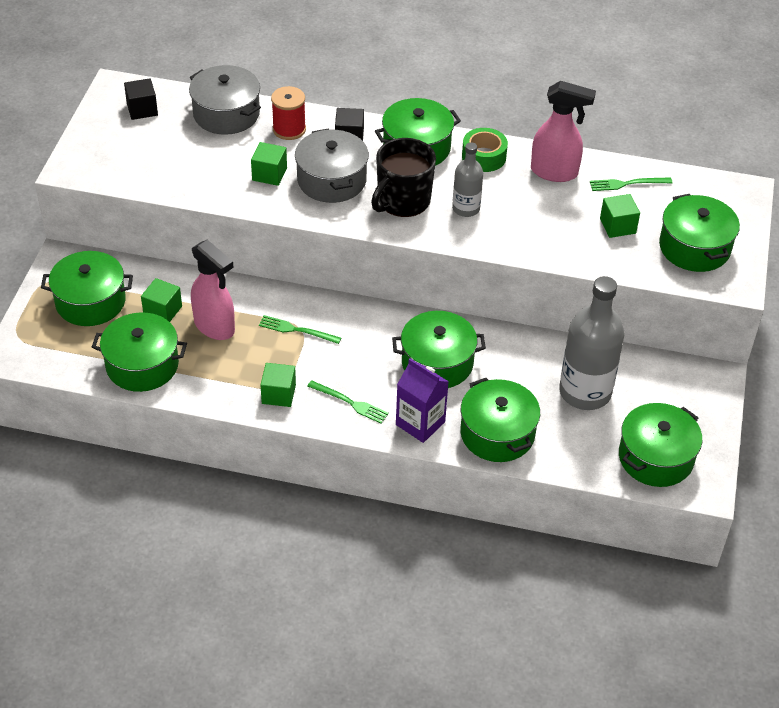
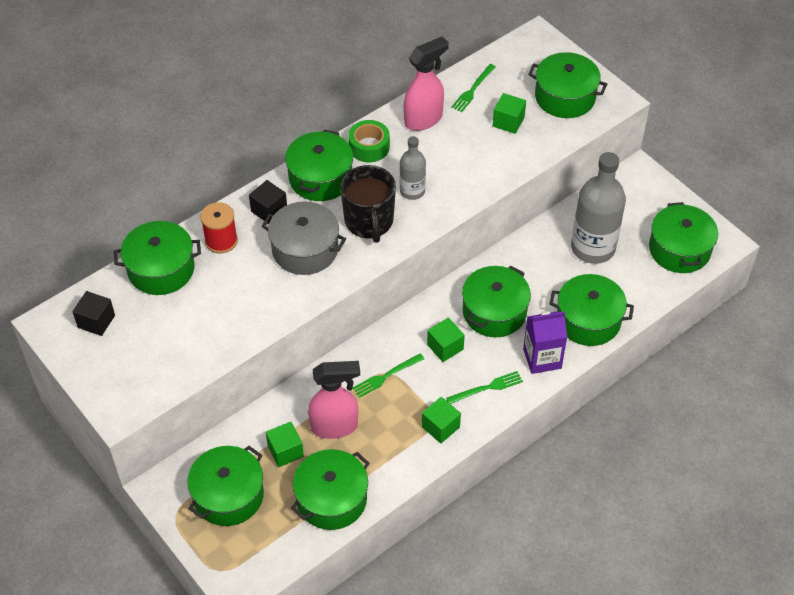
camera: 50 degrees left, 5 degrees up
grey pot [189,65,261,135] -> green pot [114,221,201,295]
green cube [251,142,287,186] -> green cube moved to [427,318,465,362]

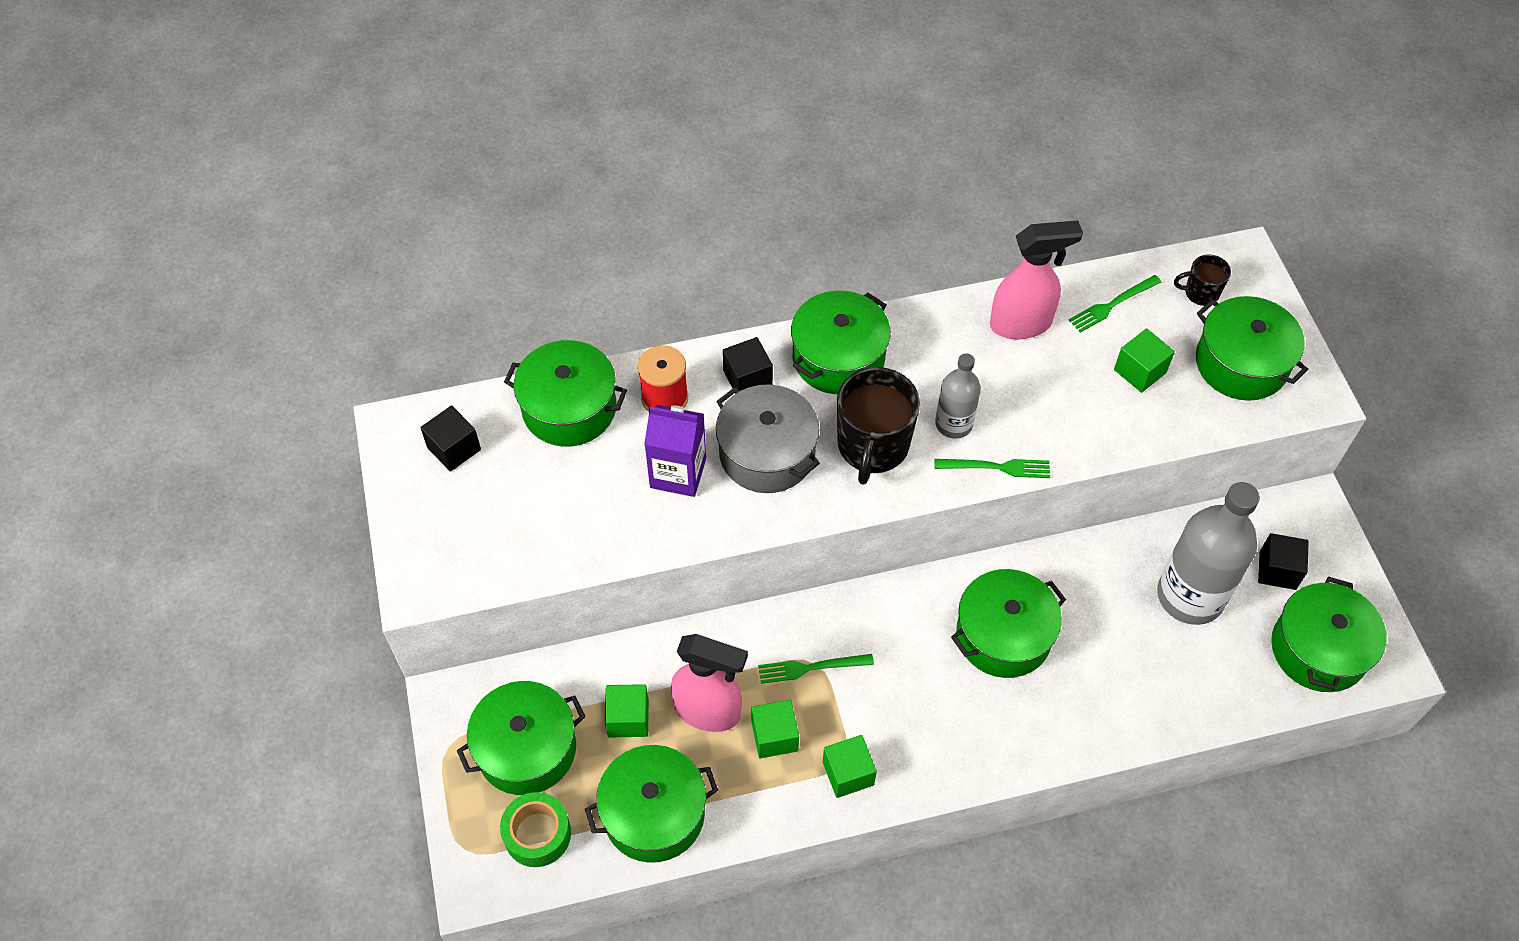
camera: 25 degrees right, 5 degrees up
green tape [348,120,390,162] -> green tape moved to [500,792,571,867]
green cube [427,318,465,362] -> green cube moved to [751,700,799,758]
green fork [446,371,523,404] -> green fork moved to [935,459,1050,478]
purple carton [523,311,567,374] -> purple carton moved to [644,405,706,497]
green pot [549,274,634,346] -> none
none -> black mug [1174,254,1231,306]
none -> black cube [1258,533,1309,590]

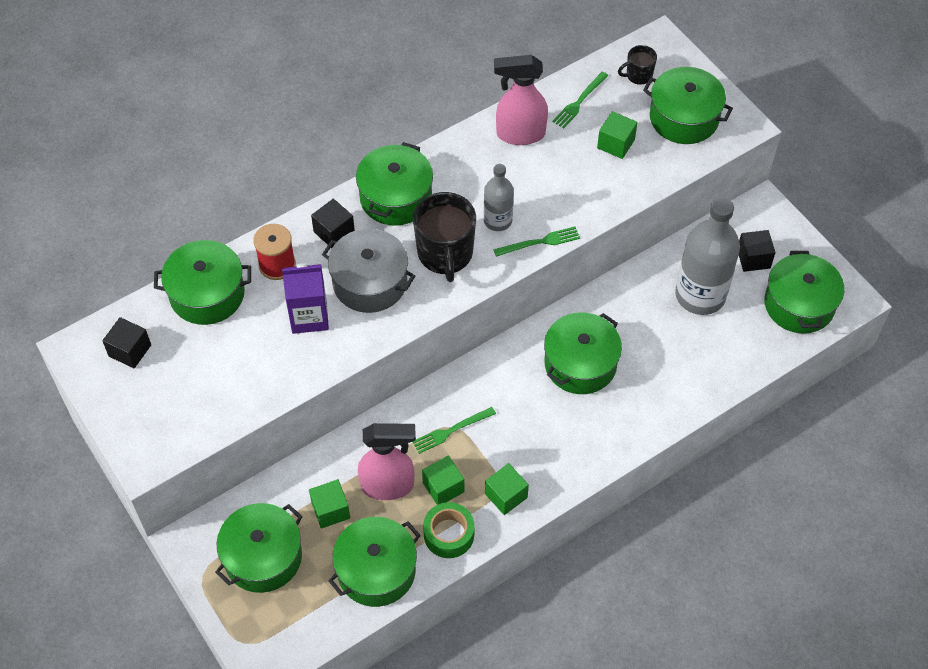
camera: 20 degrees left, 0 degrees up
green tape [500,792,571,867] -> green tape moved to [423,502,475,558]
pink spray bottle [990,220,1083,339] -> pink spray bottle turned 150 degrees counterclockwise [494,55,548,145]

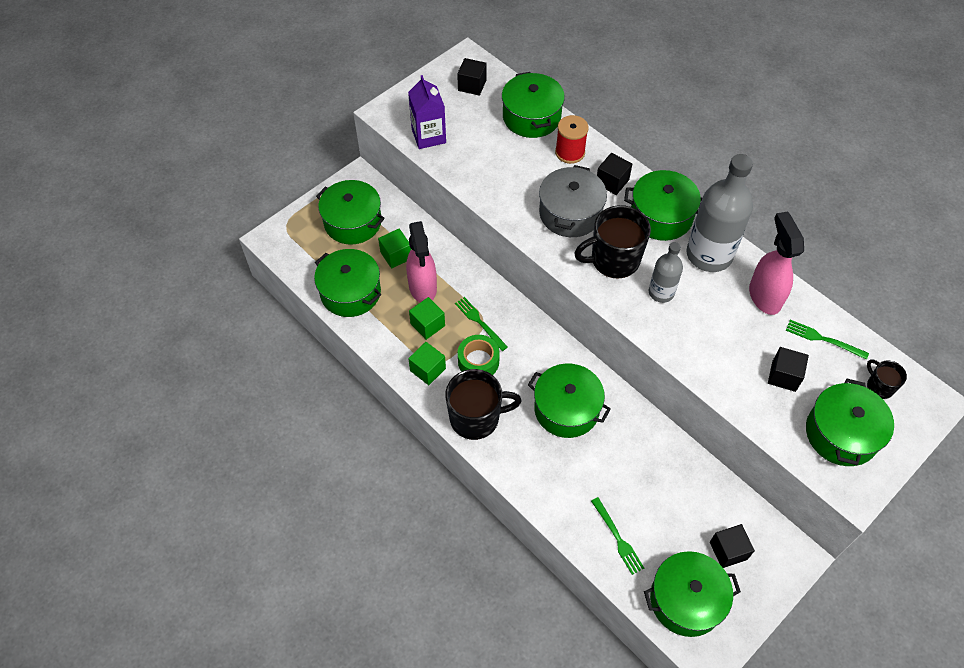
camera: 80 degrees right, 0 degrees up
purple carton [282,263,329,334] -> purple carton moved to [408,75,446,149]
green tape [423,502,475,558] -> green tape moved to [458,335,500,375]
green fork [494,227,580,257] -> green fork moved to [591,497,644,575]
green cube [597,111,638,159] -> black cube [768,347,809,392]
grey bottle [675,197,740,315] -> grey bottle moved to [686,154,753,272]
none -> black mug [445,369,522,440]

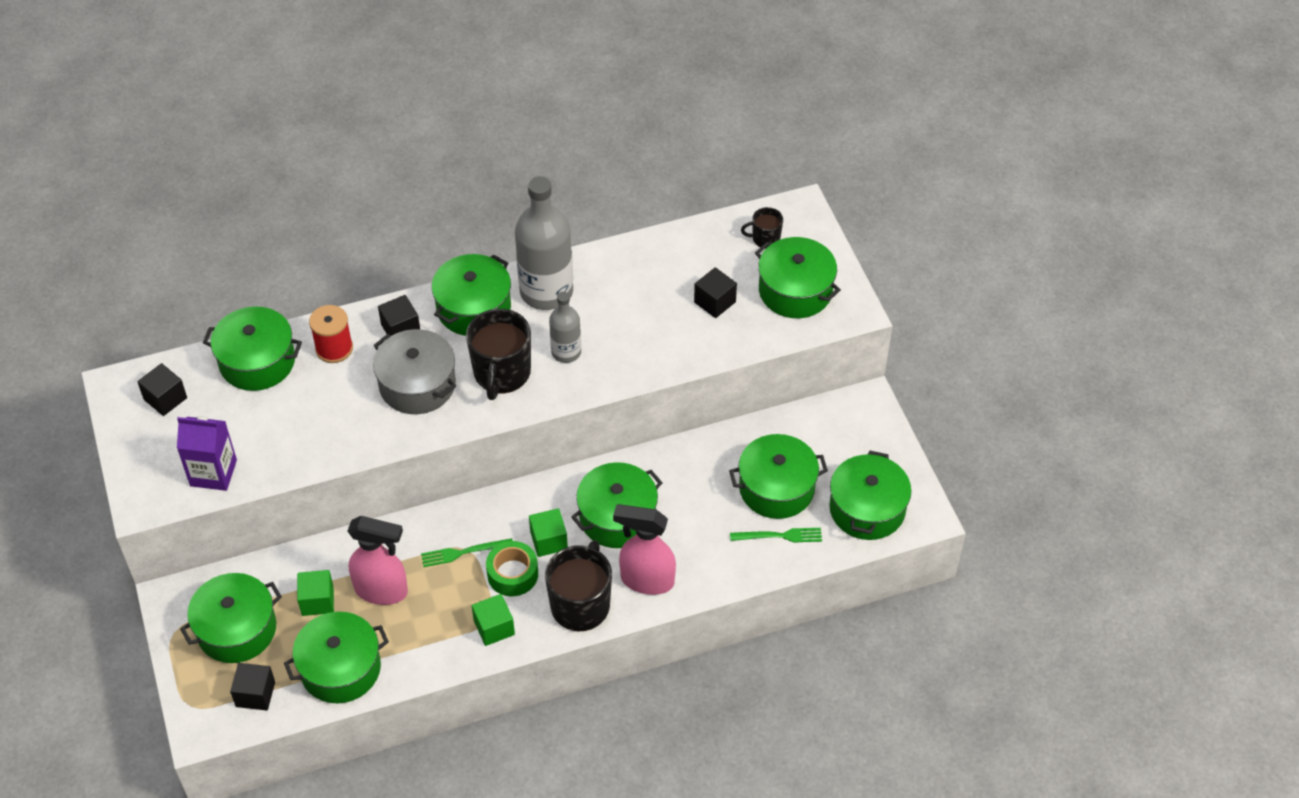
camera: 65 degrees left, 5 degrees down
green cube [409,297,445,340] -> green cube moved to [529,508,568,557]
black cube [710,524,755,568] -> black cube moved to [230,663,275,711]
pink spray bottle [749,211,804,315] -> pink spray bottle moved to [613,504,676,595]
green fork [786,320,869,360] -> none
none -> green pot [729,434,828,519]

